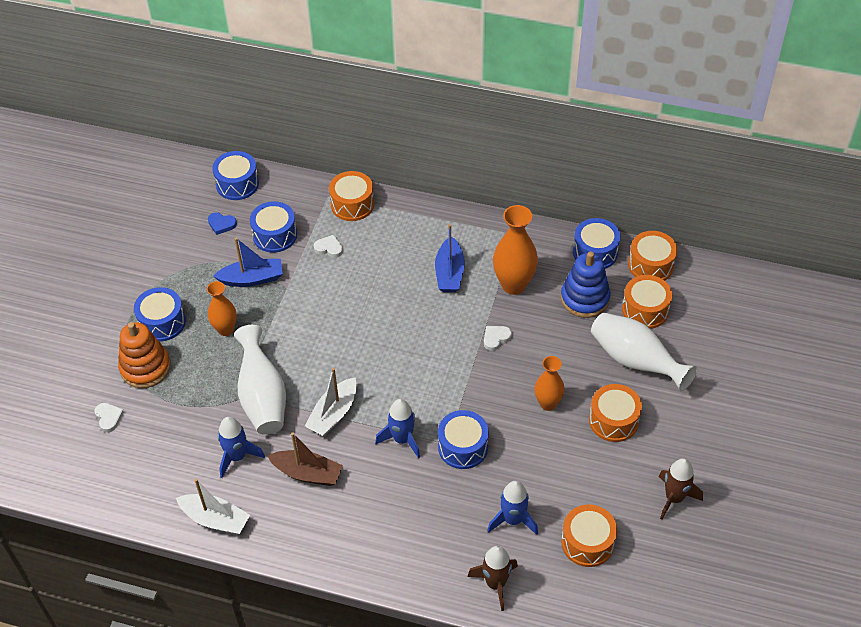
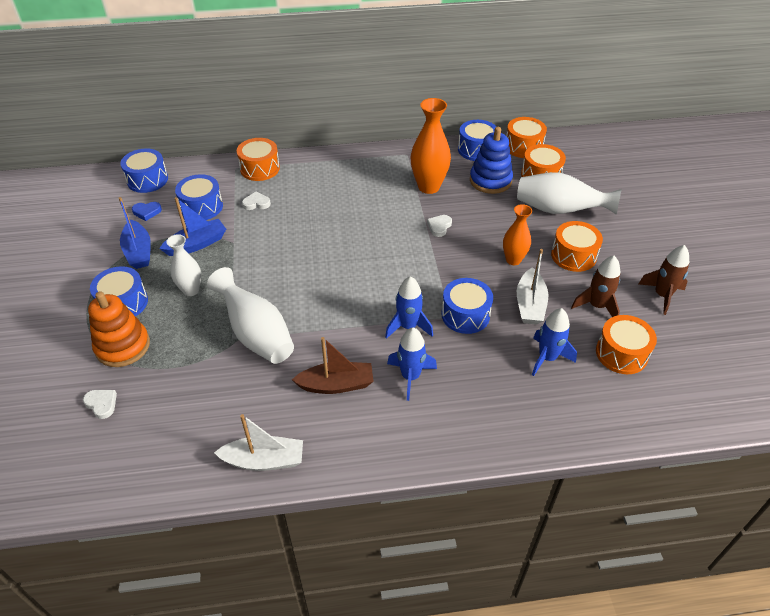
camera: 25 degrees left, 5 degrees down
orange vase [207,281,237,336] -> white vase [166,234,201,296]
blue rocket [218,417,265,478] -> blue rocket moved to [387,328,437,401]
white boat [305,368,357,436] -> white boat moved to [517,249,548,325]
blue boat [435,224,465,292] -> blue boat moved to [119,197,151,269]
brown rocket [467,546,518,611] -> brown rocket moved to [571,256,621,317]

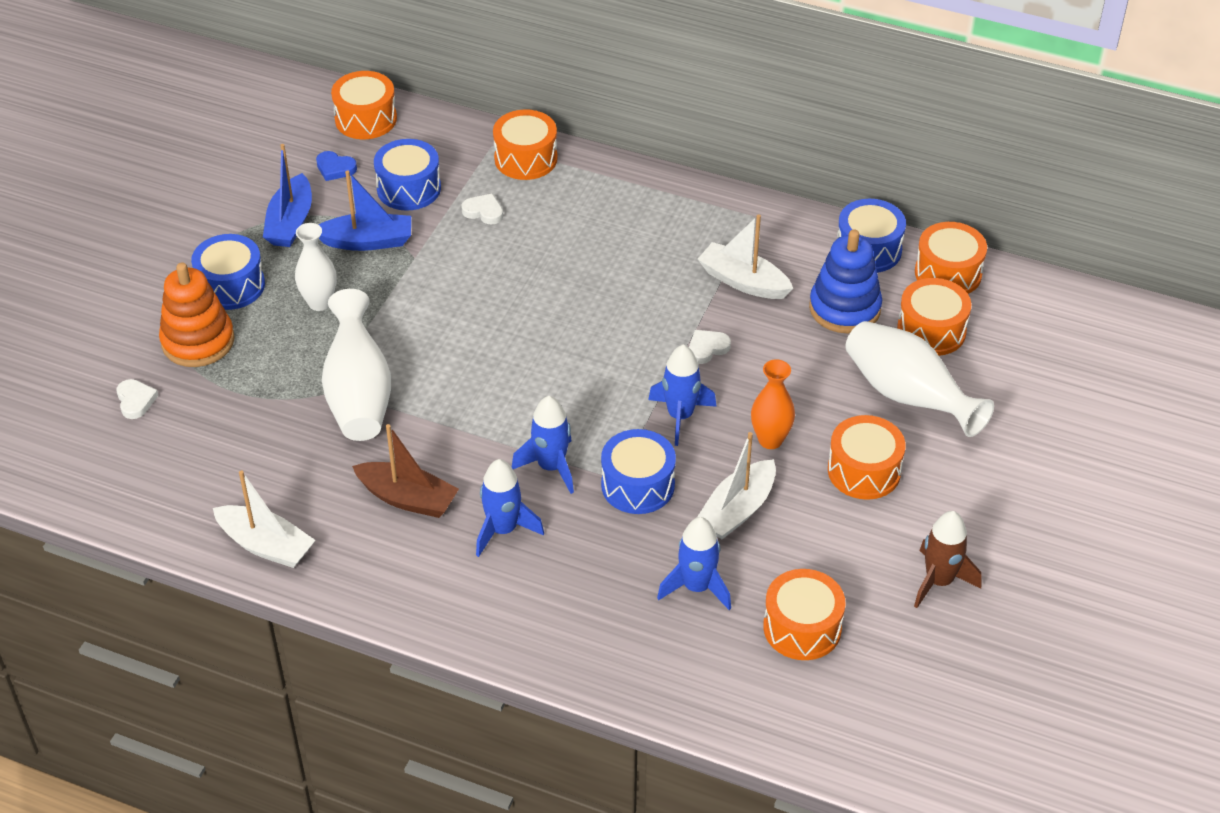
camera: 30 degrees right, 0 degrees up
blue drum [120,148,168,193] -> orange drum [331,71,397,139]
orange vase [411,98,451,194] -> white boat [698,214,793,299]
brown rocket [571,256,621,317] -> none
none -> blue rocket [648,344,717,446]

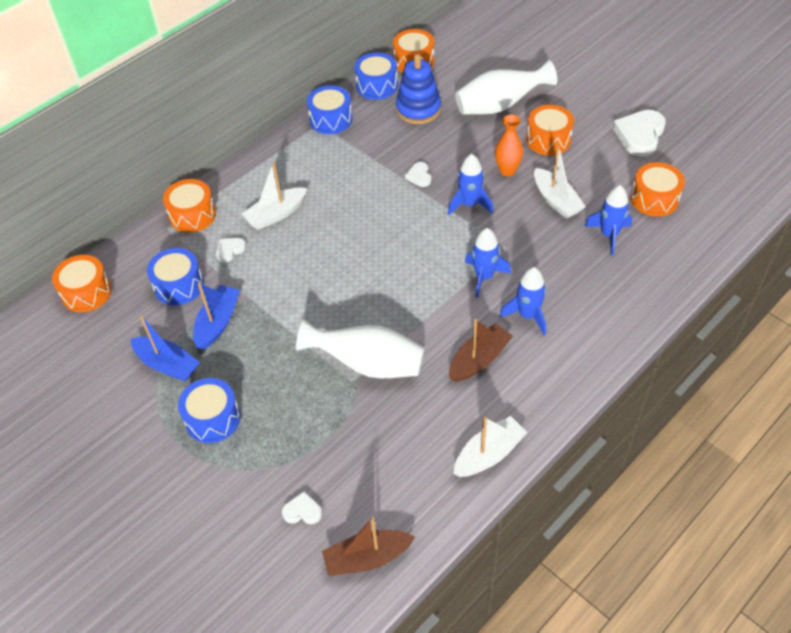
camera: 65 degrees left, 5 degrees up
orange stacking toy [159,262,235,367] -> none
white vase [295,223,337,311] -> none
blue heart [316,151,357,181] -> none
blue drum [601,429,676,514] -> blue drum moved to [307,85,352,134]
white boat [698,214,793,299] -> white boat moved to [242,162,307,230]
orange drum [897,278,972,356] -> none
brown rocket [914,511,982,608] -> white heart [612,110,666,157]
none -> brown boat [322,517,415,576]

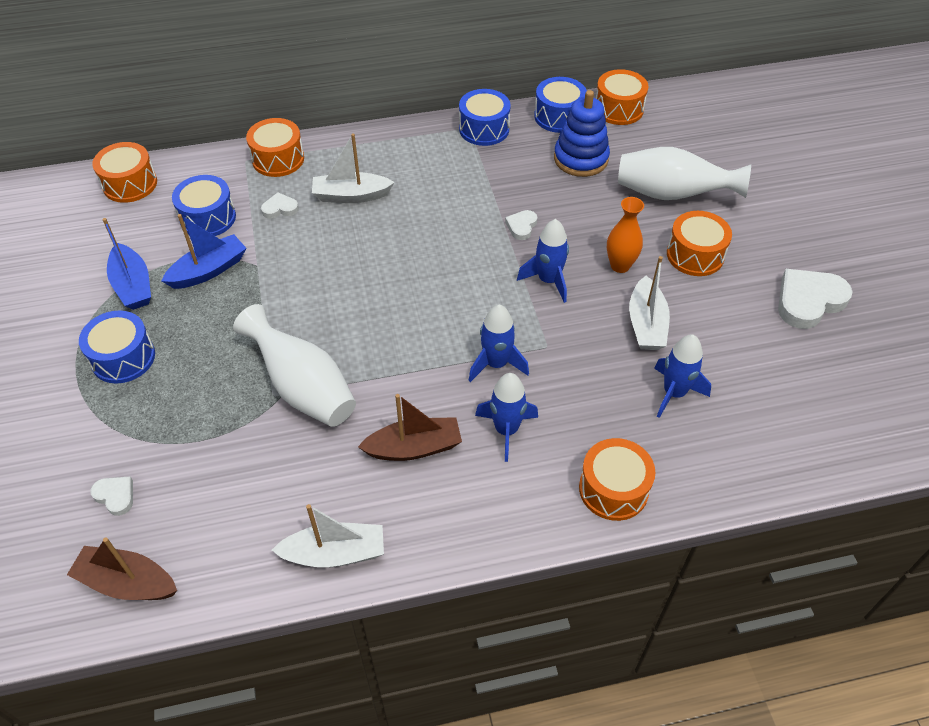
camera: 30 degrees right, 0 degrees up
orange drum [631,162,685,217] -> orange drum moved to [579,438,656,521]

